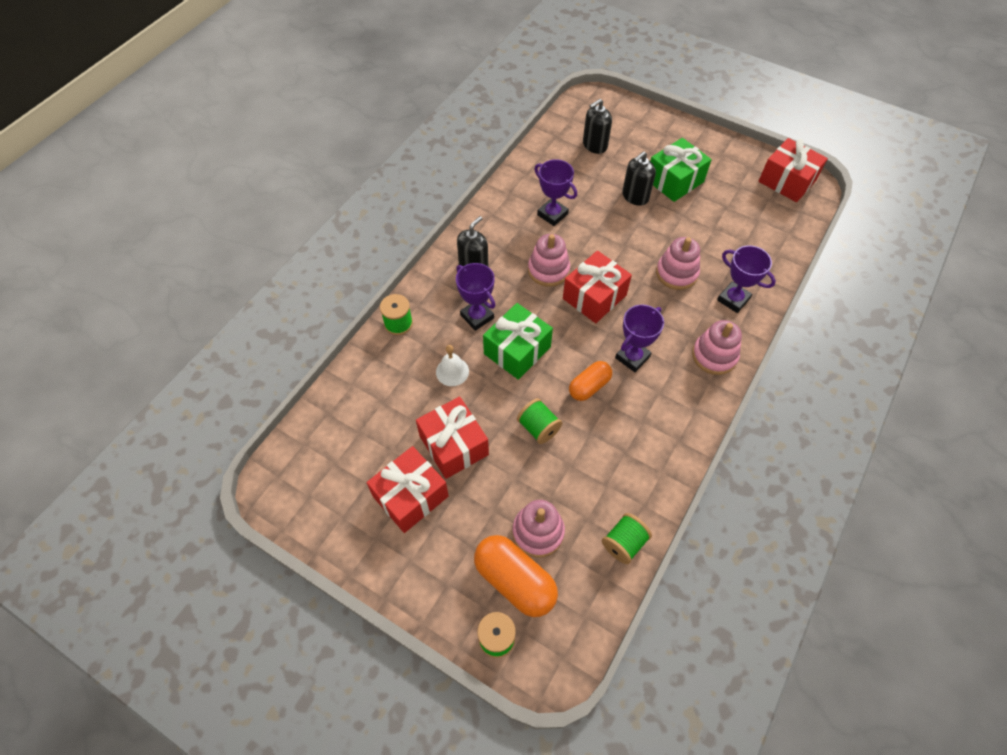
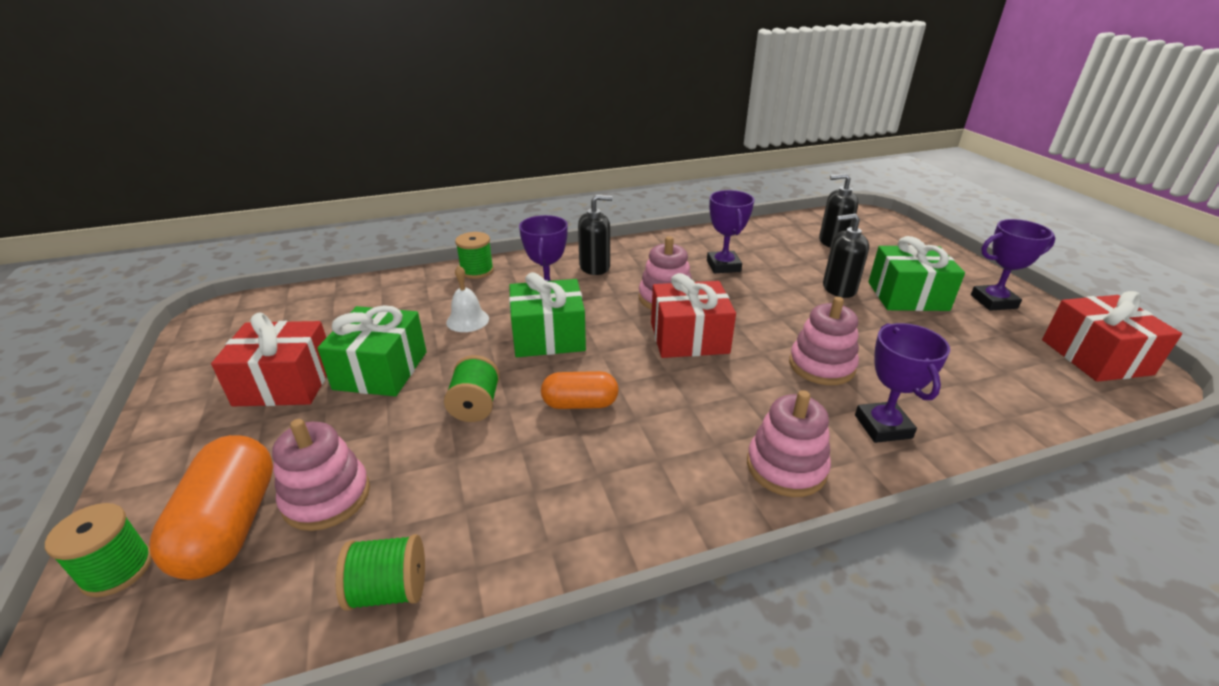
camera: 40 degrees right, 25 degrees down
red gift [416,397,489,479] -> green gift [317,305,427,396]
purple trophy [615,305,664,372] -> purple trophy moved to [971,219,1055,311]

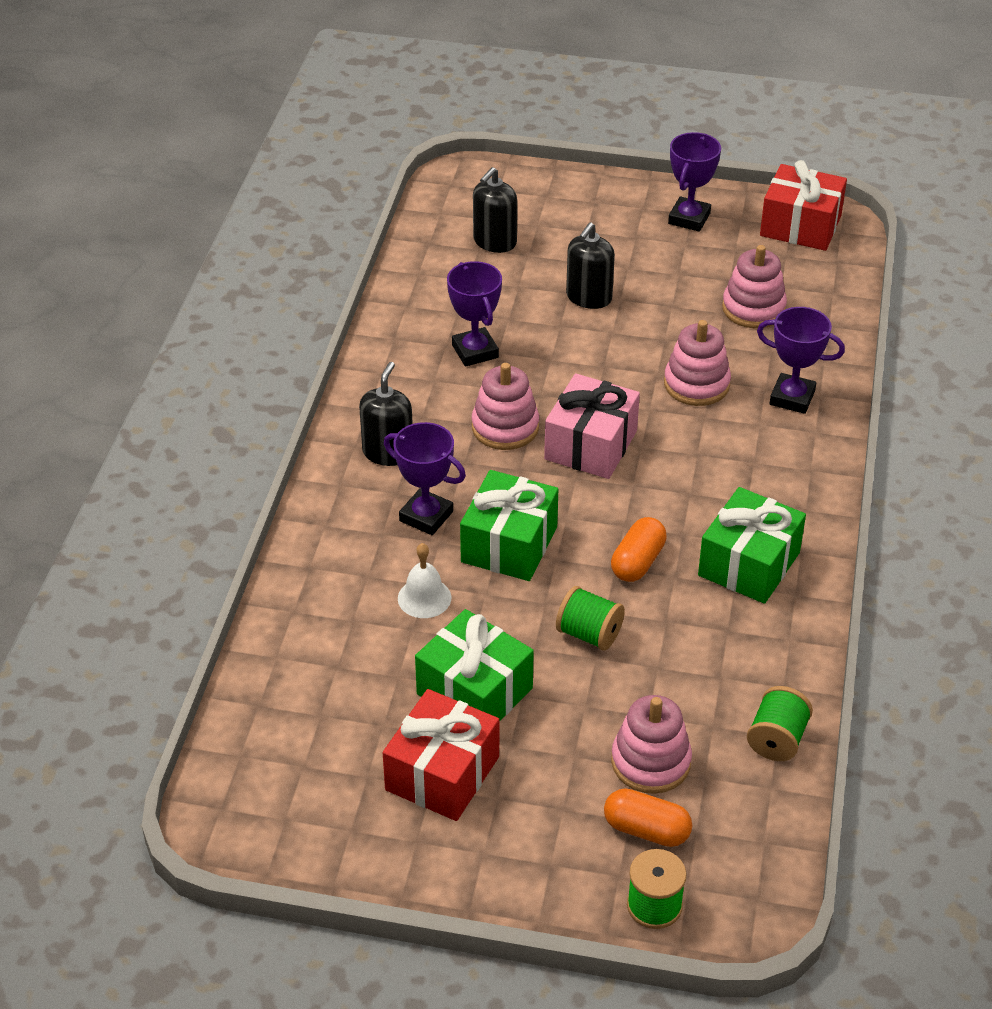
camera: 60 degrees left, 10 degrees up
orange capsule [149,435,273,580] -> orange capsule [604,788,692,847], size x0.62
green spool [455,232,494,279] -> none
red gift [651,273,736,358] -> pink gift [544,373,640,479]
purple trophy [707,190,754,273] -> purple trophy turned 45 degrees clockwise [447,261,502,367]
pink stacking toy [747,390,831,497] -> pink stacking toy moved to [722,245,787,328]
green gift [868,236,965,311] -> green gift moved to [698,487,806,604]

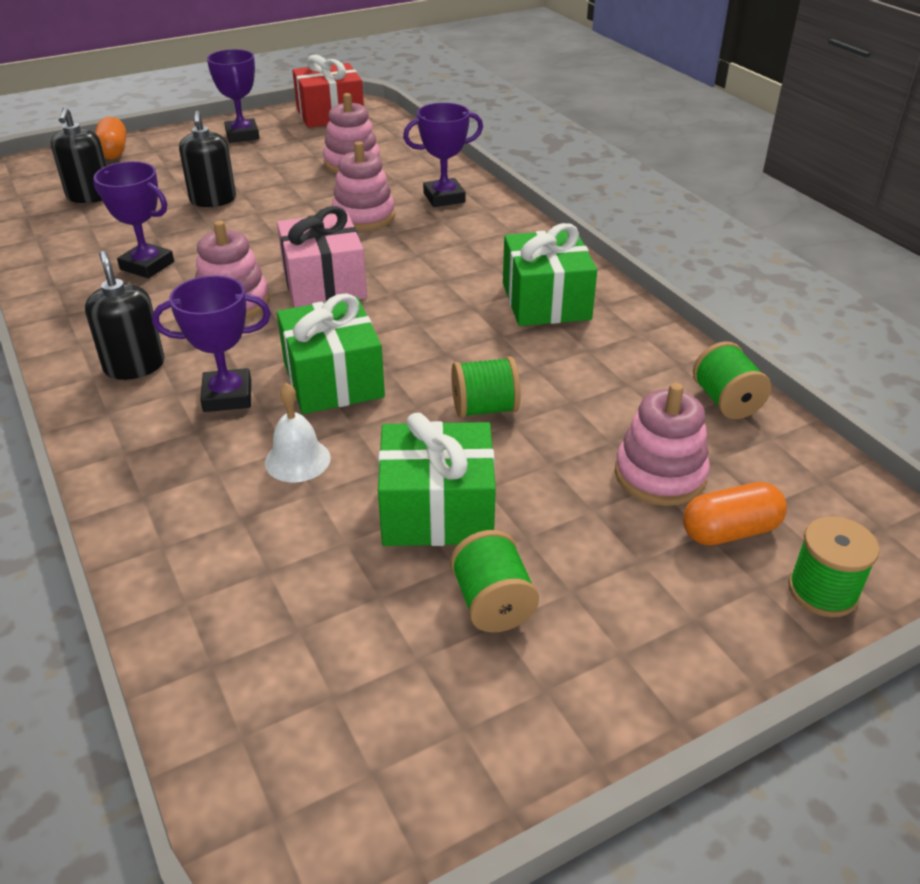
camera: 40 degrees left, 5 degrees down
red gift [383,689,499,821] -> green spool [450,530,539,633]
orange capsule [611,517,667,582] -> orange capsule moved to [95,117,127,159]

